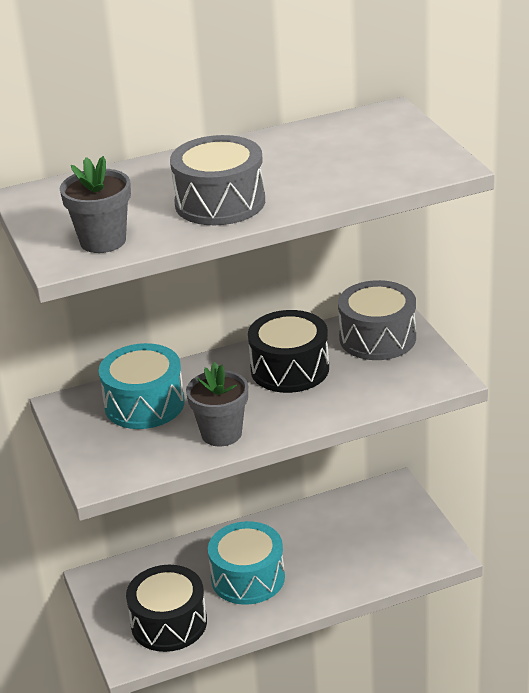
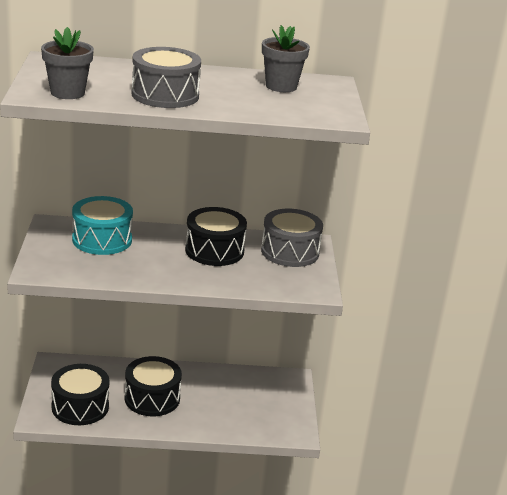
camera: 15 degrees right, 5 degrees down
grey flower pot [186,362,248,446] -> grey flower pot moved to [262,25,310,92]
turquoise drum [208,521,285,605] -> black drum [125,356,182,416]

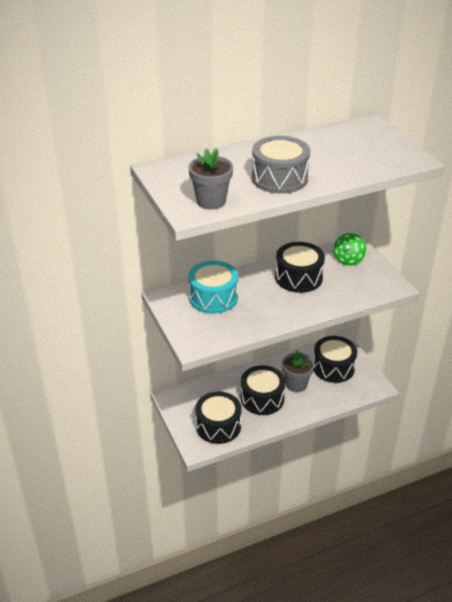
camera: 20 degrees left, 10 degrees up
grey drum [261,209,323,267] -> green spinning top [333,233,366,266]
grey flower pot [262,25,310,92] -> grey flower pot moved to [282,350,314,392]
none -> black drum [313,336,357,383]

